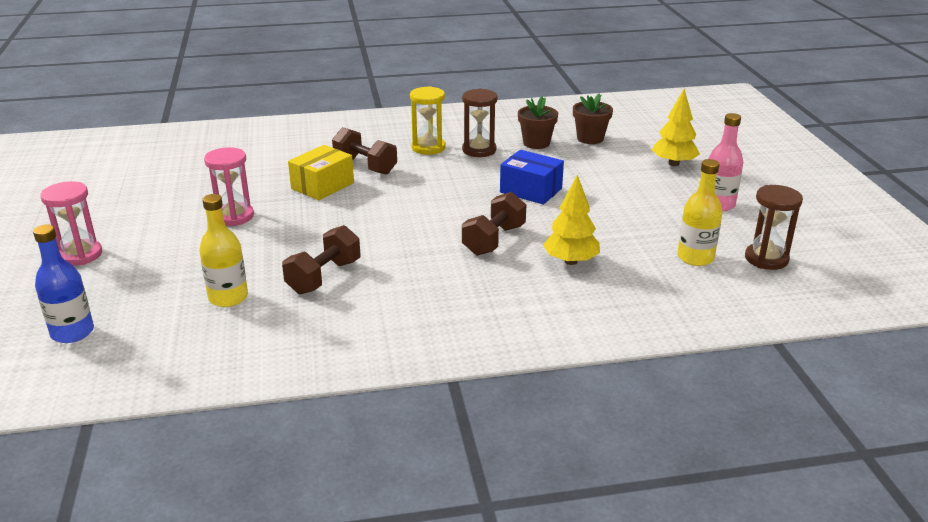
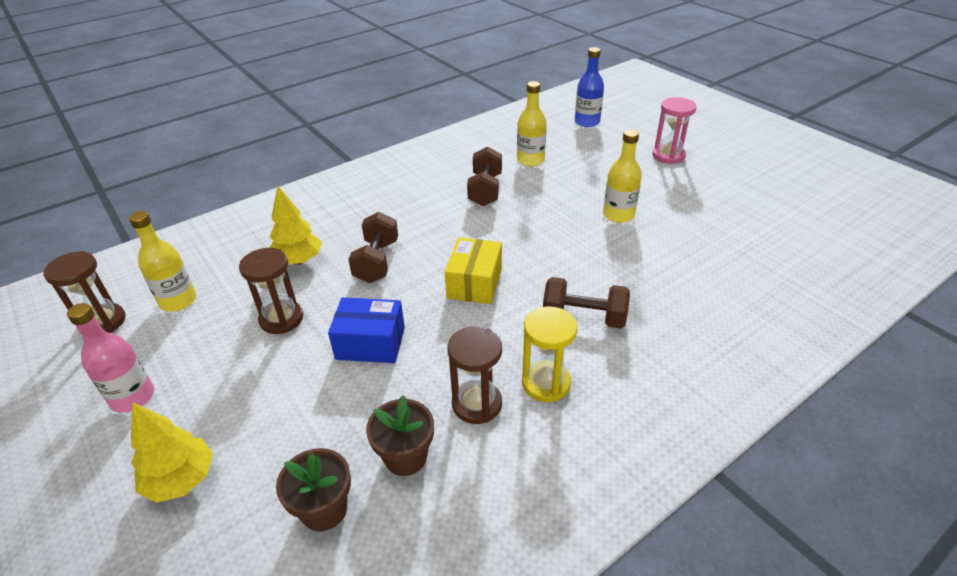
camera: 155 degrees right, 10 degrees up
pink hourglass [204,147,254,226] -> yellow bottle [603,129,642,223]
yellow box [288,145,354,200] -> yellow box moved to [445,237,502,304]
none -> brown hourglass [239,248,303,334]

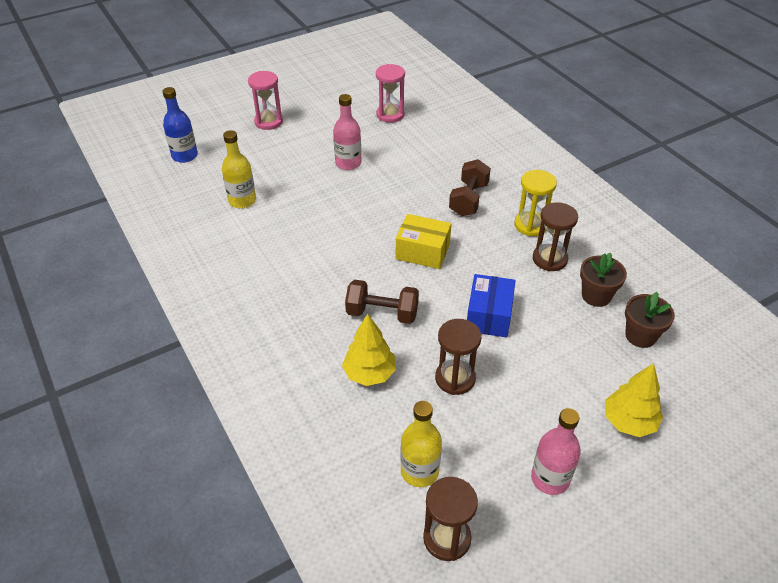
camera: 85 degrees left, 5 degrees up
brown dumbbell [467,147,502,206] -> none
yellow bottle [603,129,642,223] -> pink bottle [333,94,362,170]
none -> pink hourglass [376,64,405,123]

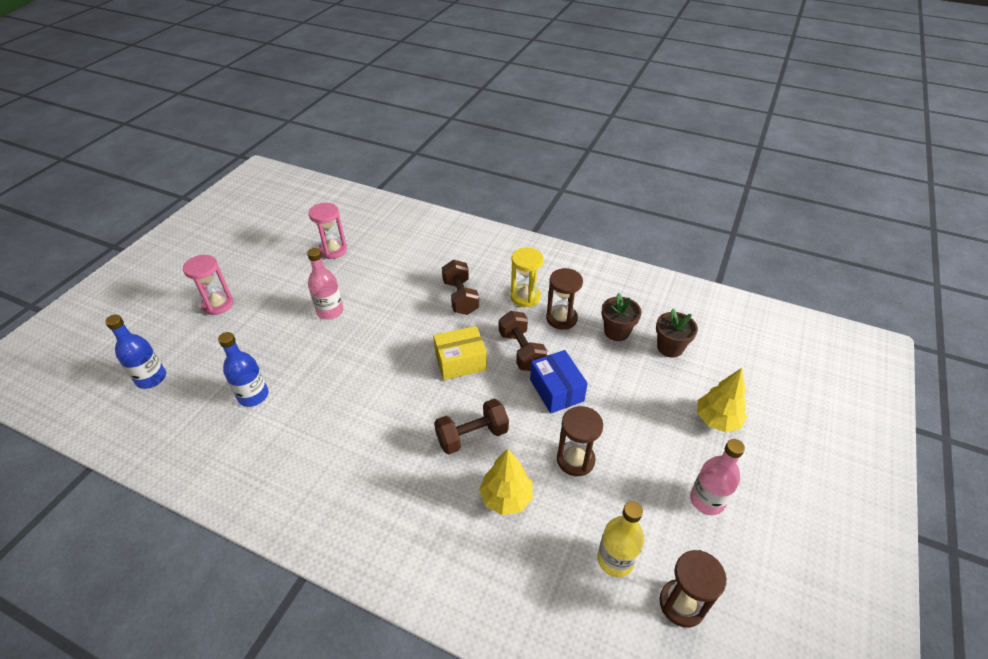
camera: 35 degrees left, 0 degrees up
yellow bottle [222,130,256,208] -> blue bottle [218,332,268,407]
none -> brown dumbbell [499,311,547,371]

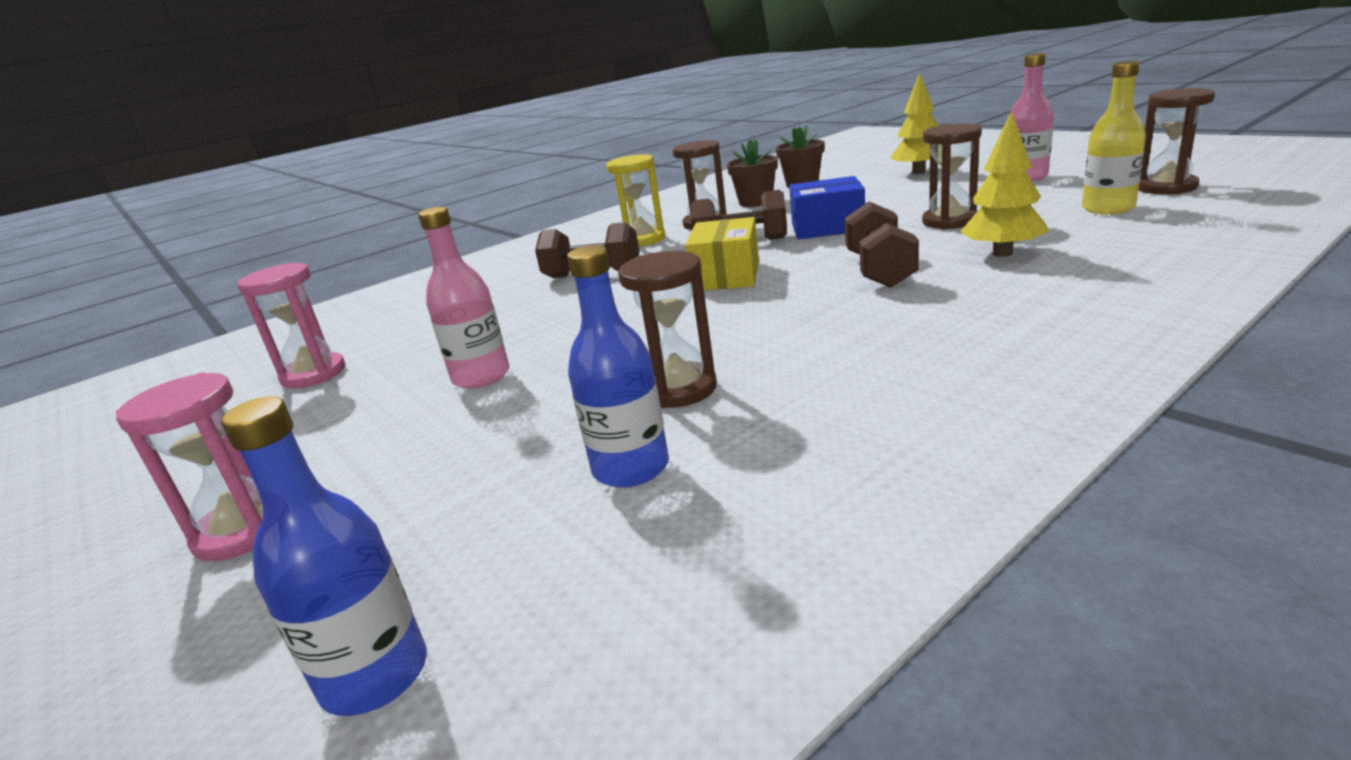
camera: 60 degrees left, 20 degrees down
none -> brown hourglass [618,251,717,408]

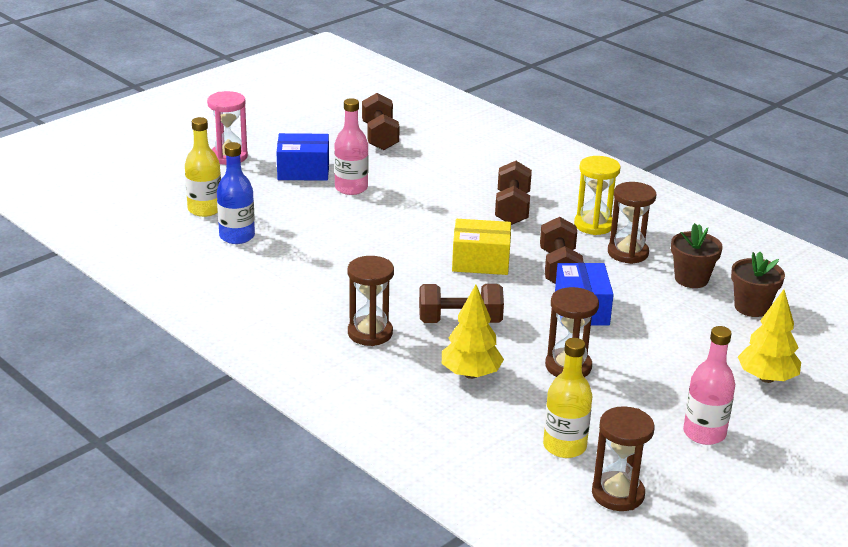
camera: 80 degrees right, 5 degrees up
blue bottle [221,396,427,716] -> none
pink hourglass [237,262,345,389] -> brown dumbbell [362,93,400,150]
brown hourglass [618,251,717,408] -> brown hourglass moved to [348,256,394,346]
none -> yellow bottle [185,117,221,217]
none -> blue box [276,133,329,181]

